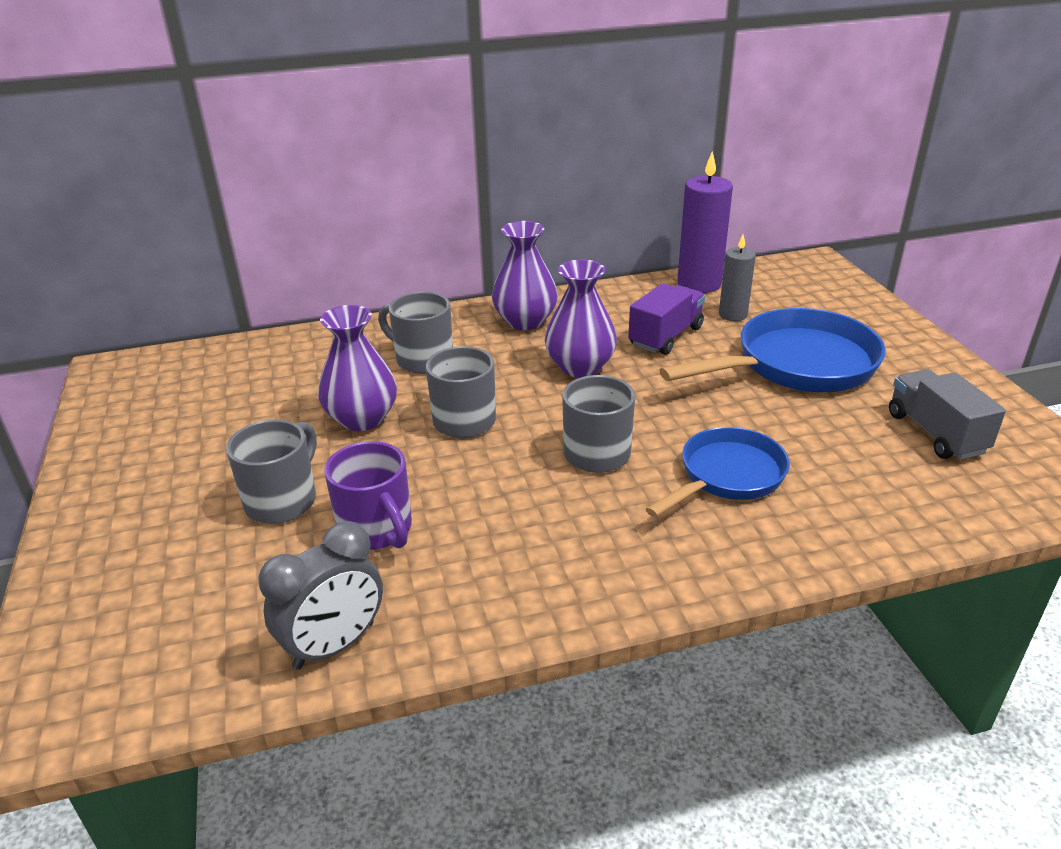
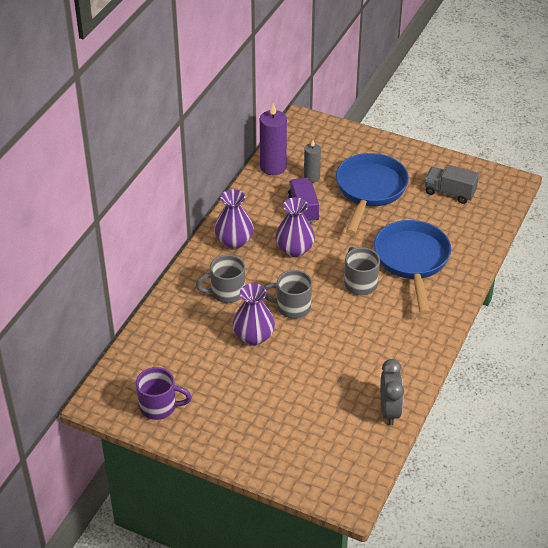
camera: 50 degrees left, 10 degrees up
grey mug [226,419,317,524] -> none
purple mug [324,441,412,550] -> purple mug moved to [136,367,192,420]
blue pan [646,427,790,517] -> blue pan [374,220,451,315], size x1.57

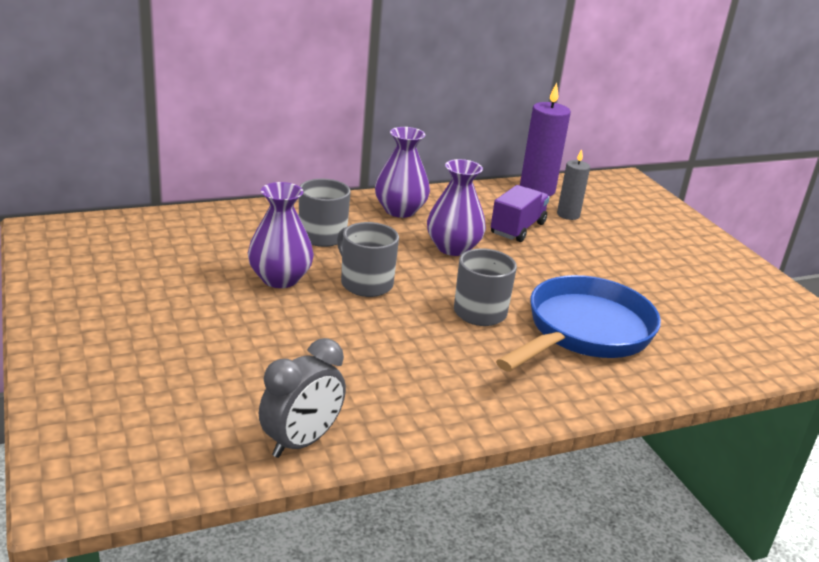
camera: 40 degrees right, 15 degrees down
purple mug [136,367,192,420] -> none
blue pan [336,153,409,235] -> none
grey truck [425,165,479,204] -> none

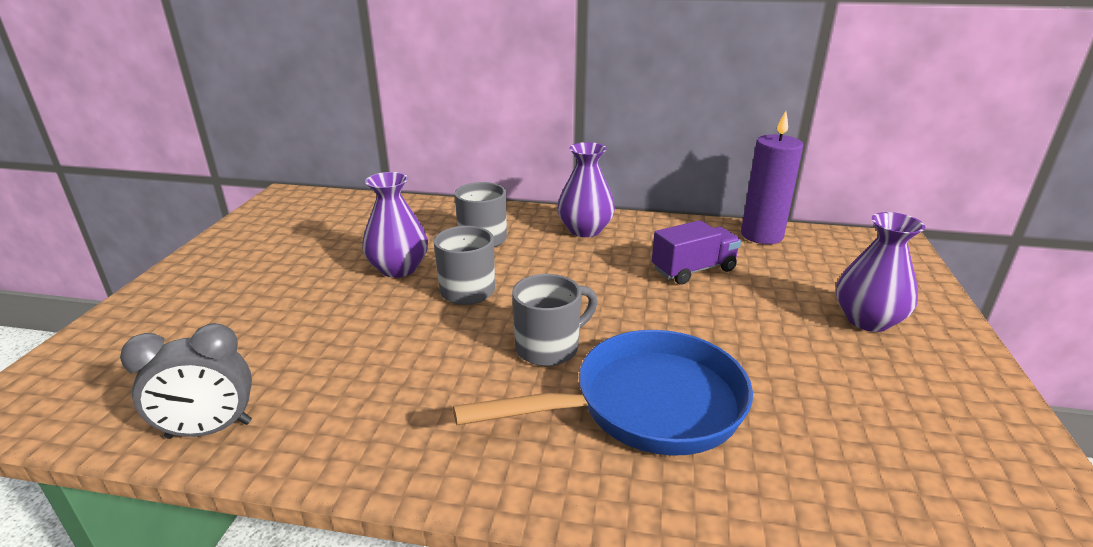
camera: 35 degrees right, 0 degrees up
purple vase [427,159,486,256] -> purple vase moved to [836,212,926,332]
grey candle [557,149,590,220] -> none

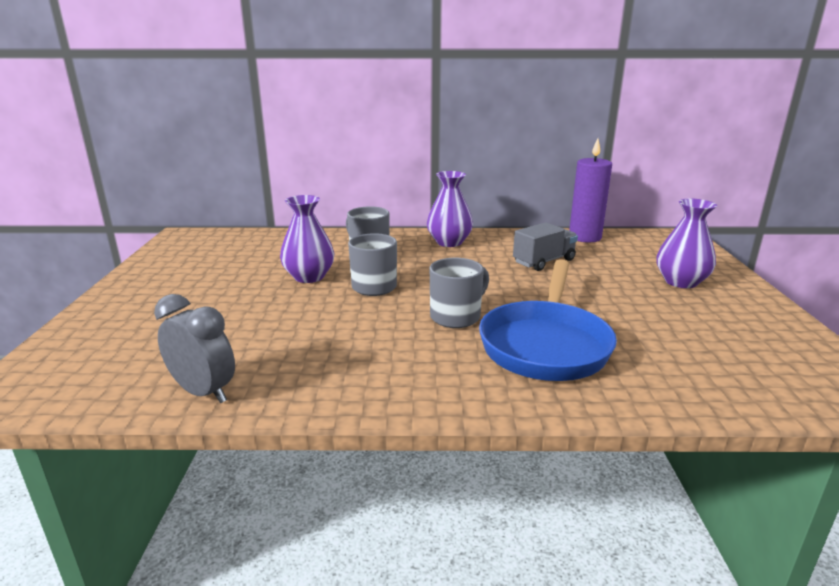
camera: 10 degrees left, 5 degrees down
grey clock [120,323,252,439] -> grey clock turned 120 degrees counterclockwise [154,294,235,403]
blue pan [453,330,753,456] -> blue pan turned 135 degrees clockwise [479,259,617,381]
purple truck [652,220,741,285] -> grey truck [513,223,578,271]

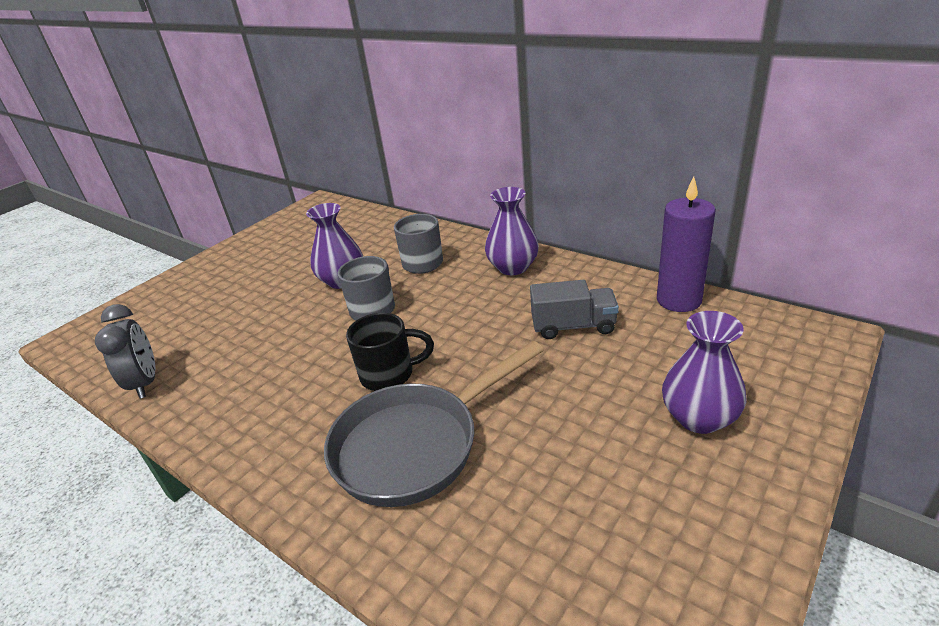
camera: 40 degrees right, 10 degrees up
grey mug [430,258,489,328] -> black mug [346,313,434,391]
blue pan [479,259,617,381] -> grey pan [324,341,544,507]

